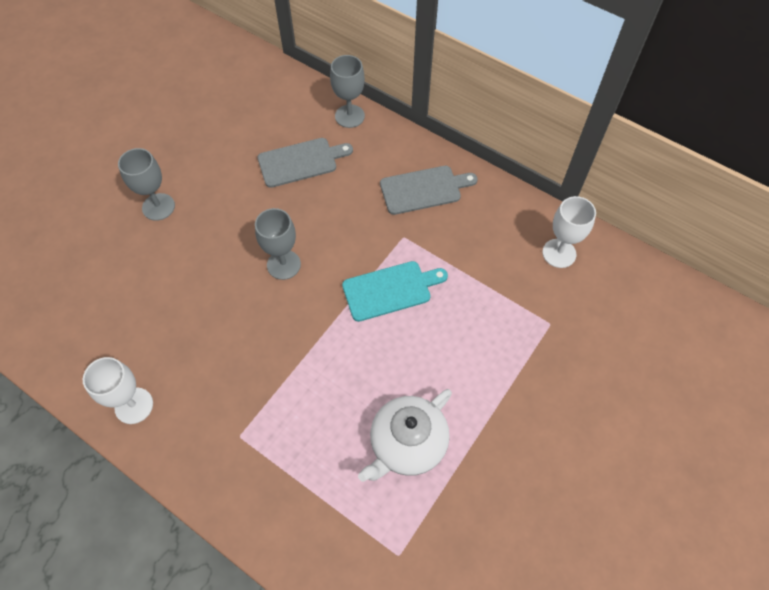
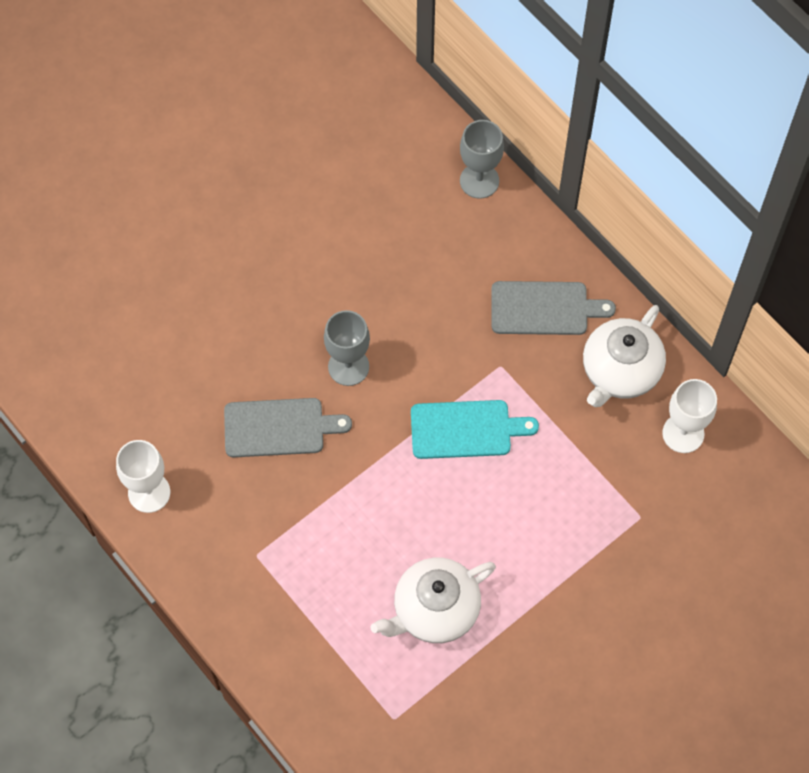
camera: 15 degrees right, 5 degrees up
grey goblet [118,148,175,221] -> none
grey cutting board [258,138,353,188] -> grey cutting board moved to [224,398,352,458]
none -> white teapot [583,305,666,407]

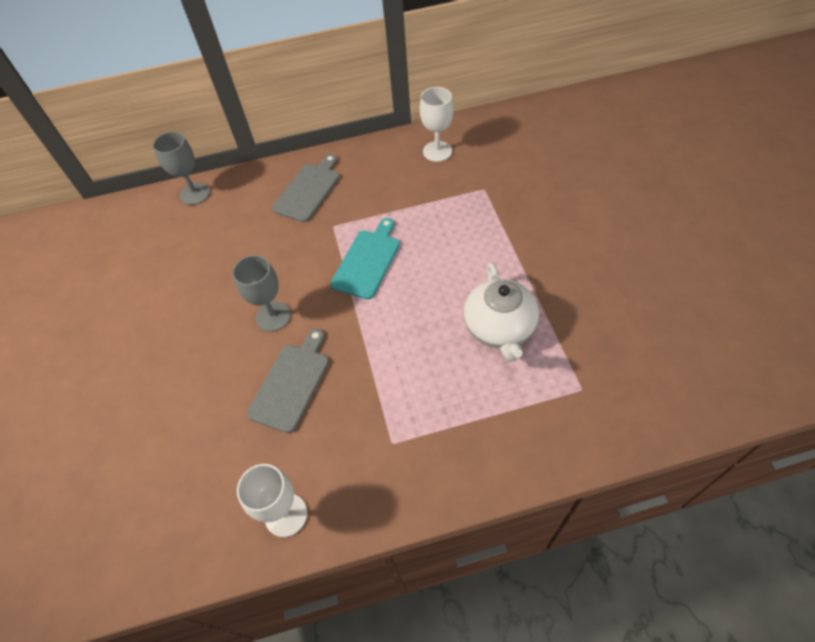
camera: 60 degrees left, 10 degrees down
white teapot [583,305,666,407] -> none

